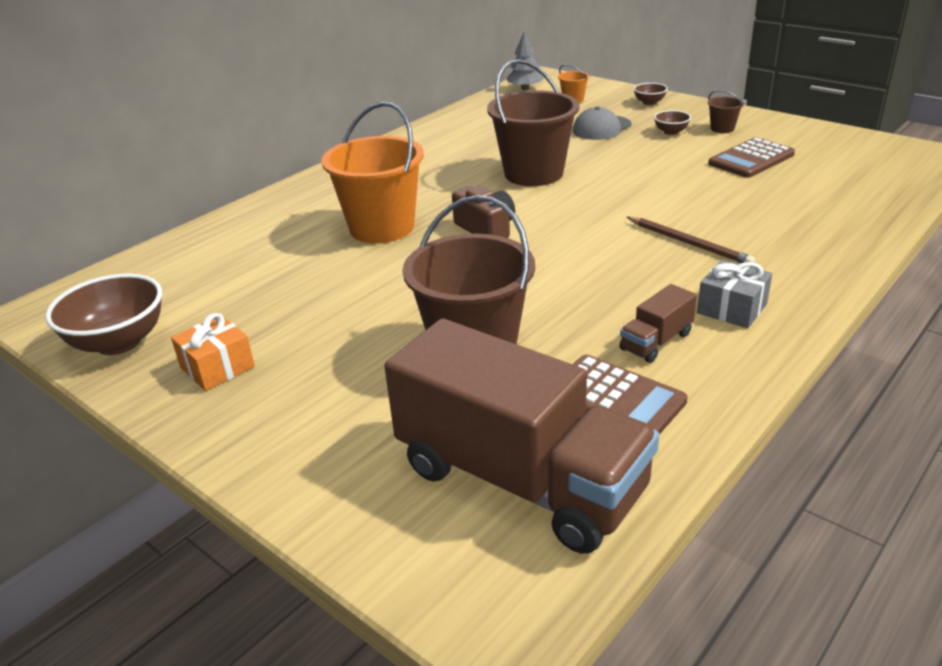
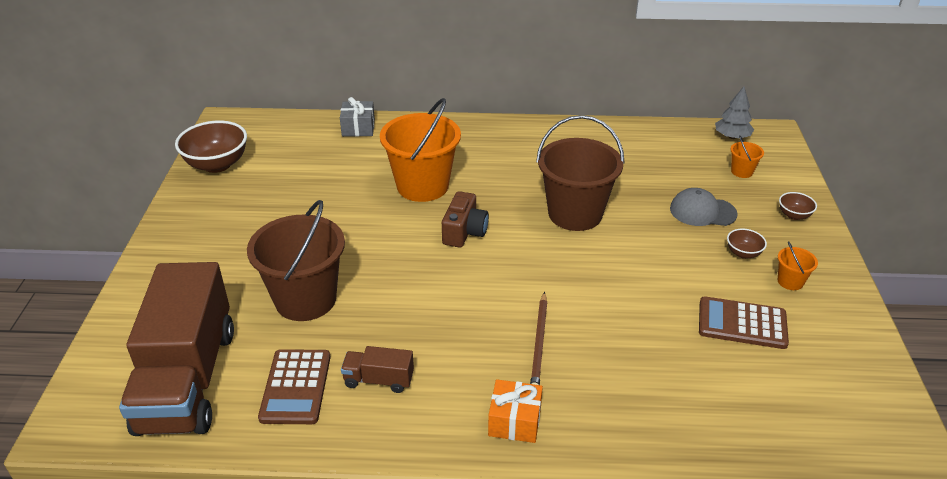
camera: 50 degrees right, 5 degrees up
orange gift [171,313,255,391] -> orange gift moved to [488,379,543,443]
grey gift [697,260,772,328] -> grey gift moved to [340,97,375,137]
brown bucket [708,90,744,133] -> orange bucket [778,241,818,290]

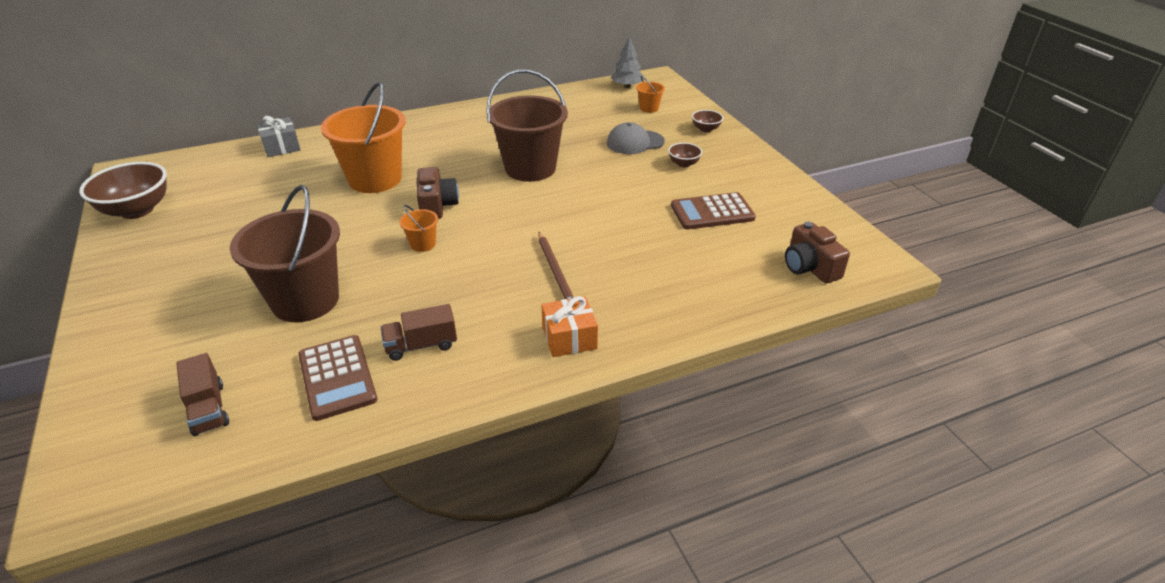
camera: 25 degrees left, 0 degrees up
brown truck [119,262,234,436] -> brown truck [176,353,229,436], size x0.41
orange bucket [778,241,818,290] -> orange bucket moved to [399,205,438,252]
none -> brown camera [785,222,850,283]

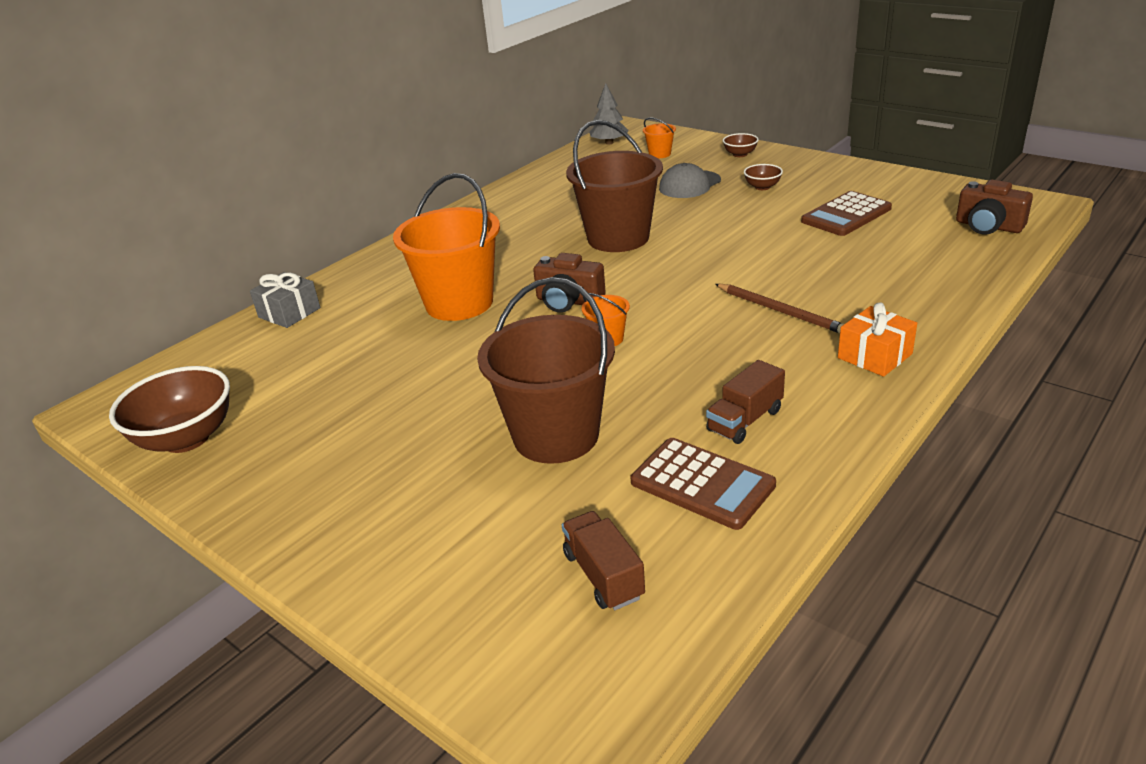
camera: 25 degrees left, 5 degrees down
brown truck [176,353,229,436] -> brown truck turned 150 degrees counterclockwise [562,511,645,610]
brown camera [417,167,459,219] -> brown camera turned 150 degrees clockwise [533,253,606,313]

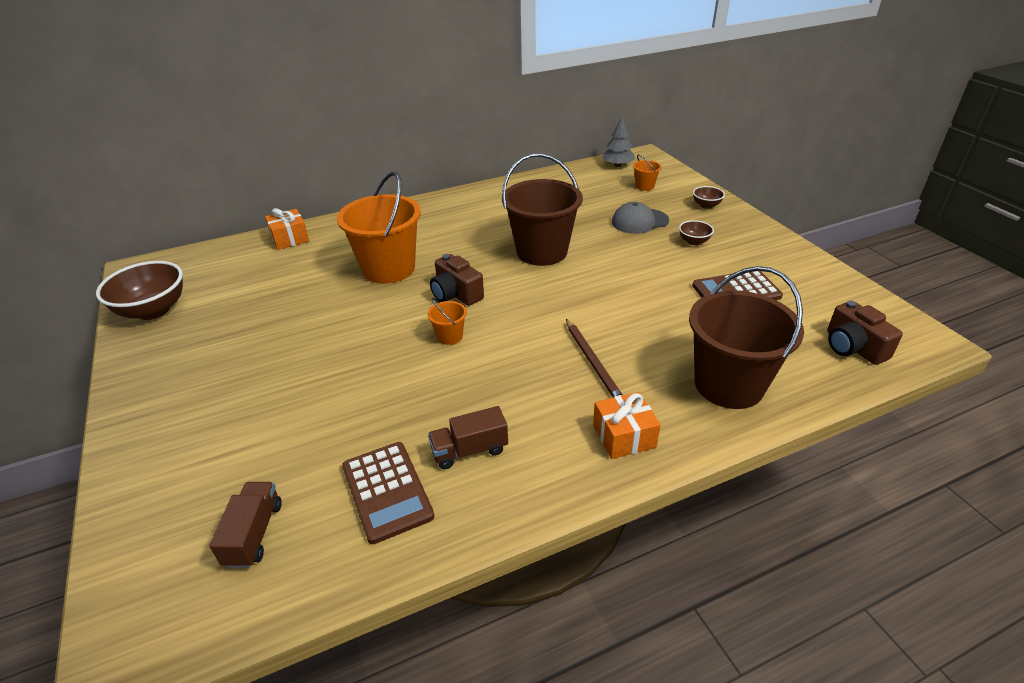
camera: 25 degrees right, 5 degrees up
grey gift [250,272,320,328] -> orange gift [265,208,309,250]
brown bucket [477,277,615,464] -> brown bucket moved to [689,266,804,409]

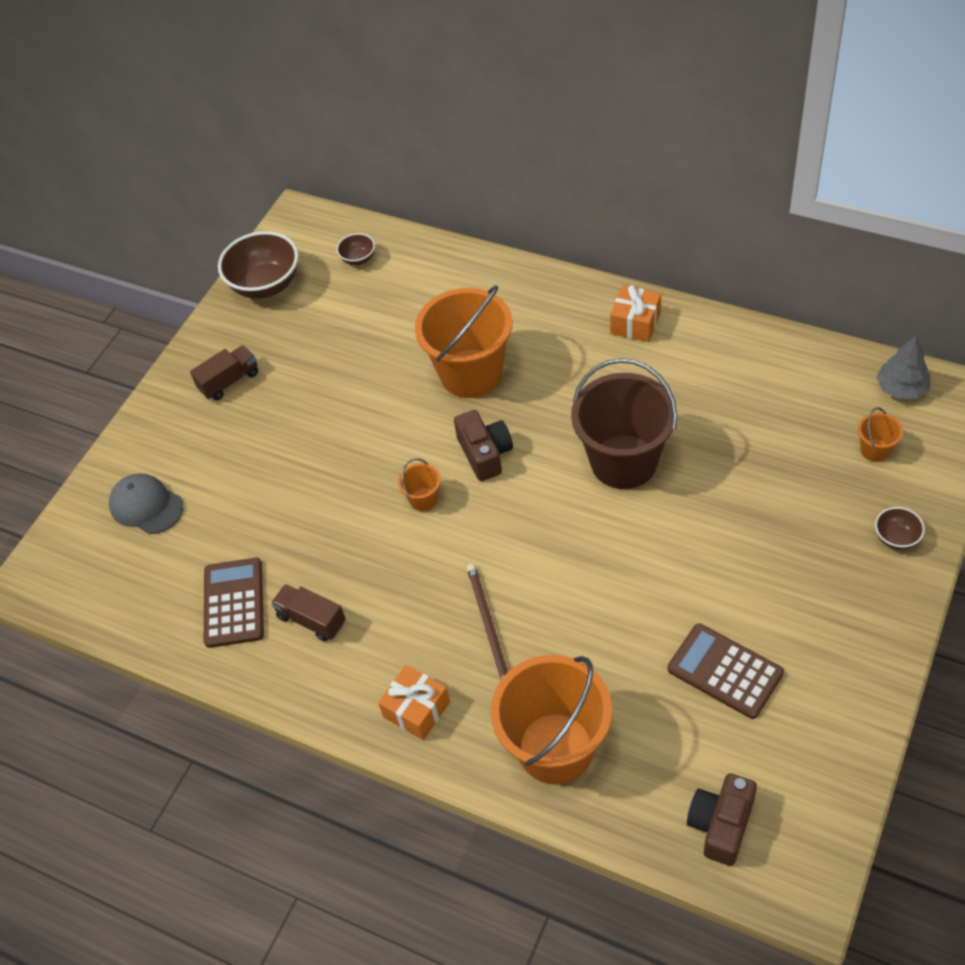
camera: 55 degrees right, 15 degrees up
brown truck [209,482,282,568] -> brown truck moved to [190,345,258,400]
orange gift [265,208,309,250] -> orange gift moved to [610,285,661,342]
brown calculator [342,442,435,544] -> brown calculator turned 150 degrees clockwise [204,558,264,648]
brown camera [430,254,484,306] -> brown camera turned 150 degrees clockwise [454,410,513,481]
brown pencil [566,319,623,398] -> brown pencil turned 135 degrees clockwise [467,564,508,679]
grey cap [612,202,669,234] -> grey cap moved to [109,473,183,534]
brown bowl [679,220,714,245] -> brown bowl moved to [337,233,375,265]
brown bucket [689,266,804,409] -> orange bucket [491,655,612,785]

